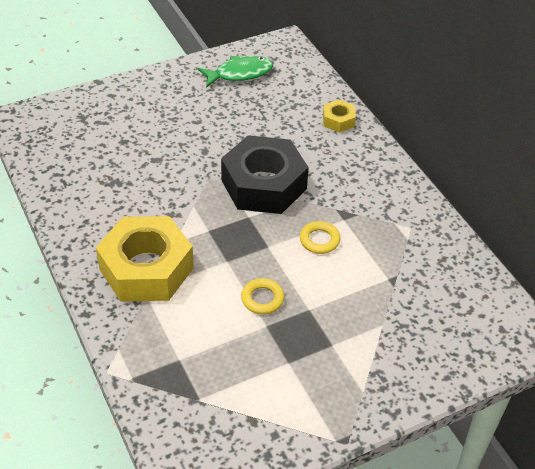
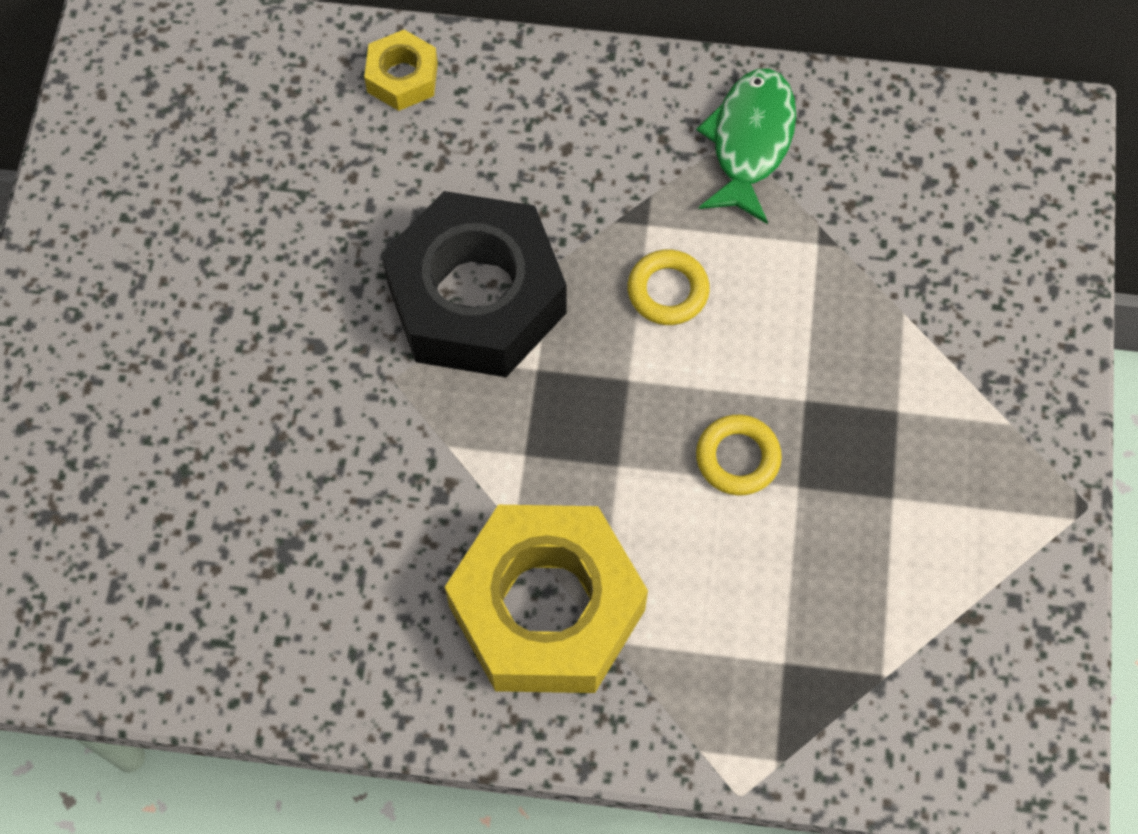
camera: 55 degrees left, 20 degrees up
green fish [198,56,273,88] -> green fish moved to [696,69,796,224]

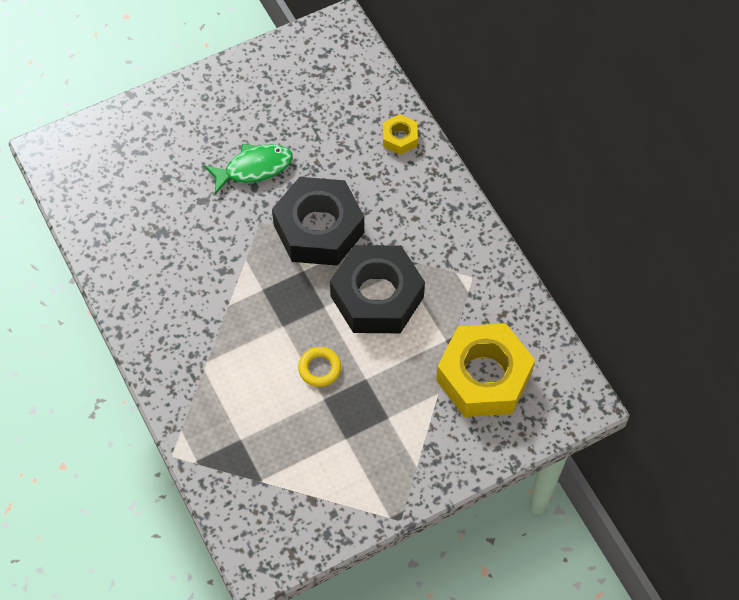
camera: 55 degrees right, 5 degrees down
yellow nut [445,505,648,693] -> yellow nut moved to [436,323,535,417]
yellow ring [627,250,710,325] -> black nut [330,245,425,333]
green fish [696,69,796,224] -> green fish moved to [204,144,293,194]

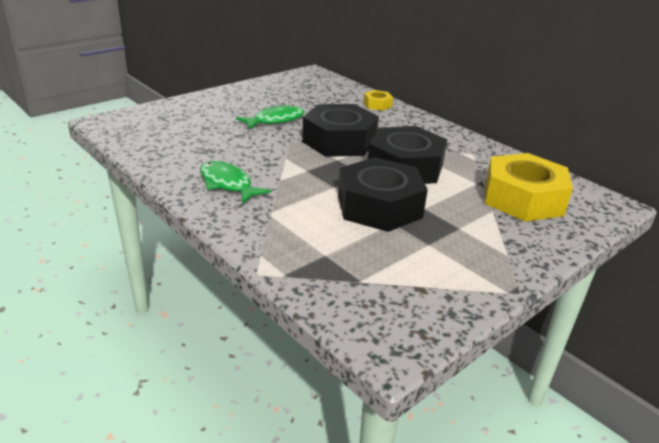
camera: 15 degrees left, 30 degrees down
yellow ring [298,347,341,387] -> black nut [338,157,428,232]
none -> green fish [200,161,271,203]

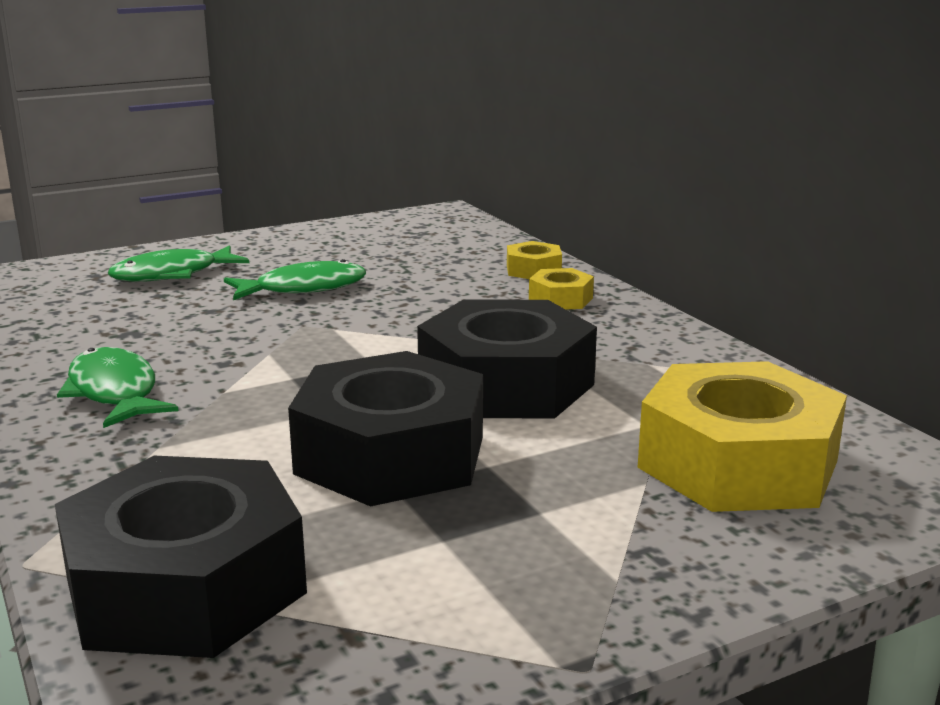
camera: 15 degrees right, 10 degrees down
black nut [302,104,379,157] -> black nut moved to [55,456,307,658]
none -> green fish [108,245,249,282]
none -> yellow nut [529,268,594,309]

